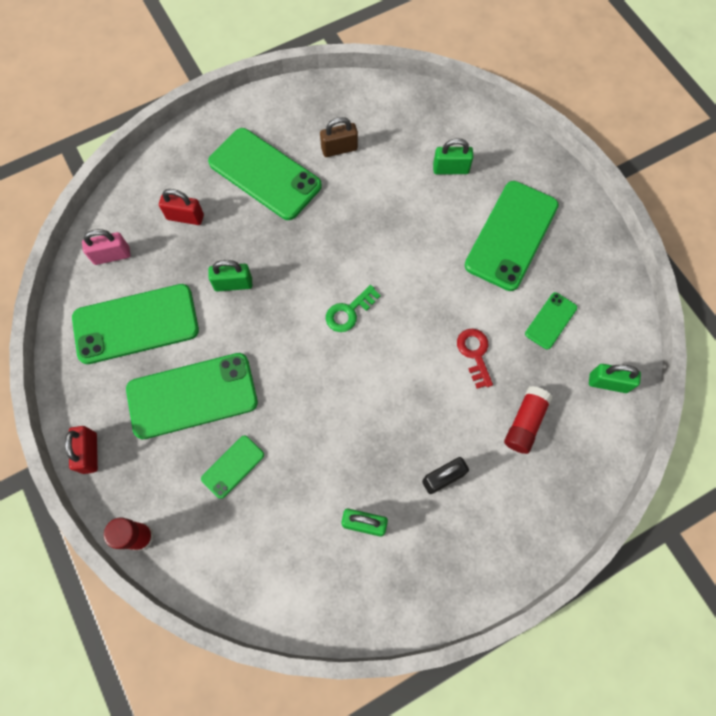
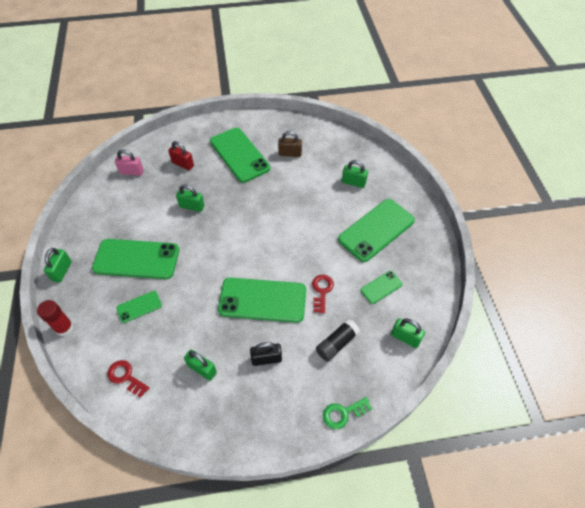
camera: 20 degrees right, 15 degrees down
red padlock [65,426,98,474] -> green padlock [44,248,72,282]
green phone [72,284,199,364] -> green phone moved to [218,278,306,323]
green key [326,285,381,332] -> green key moved to [323,397,372,429]
red glue stick [504,386,552,454] -> black glue stick [316,319,360,362]
none -> red key [107,360,149,398]

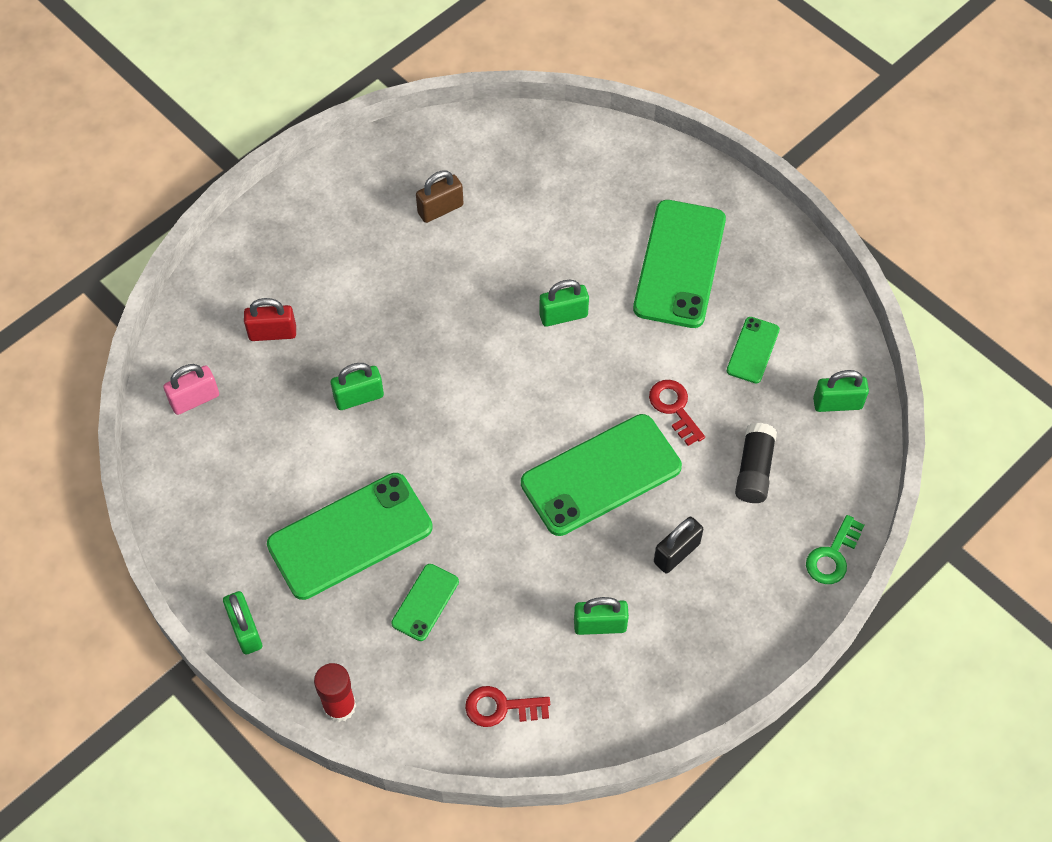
camera: 35 degrees left, 5 degrees up
green phone [210,128,270,183] -> none
green padlock [342,160,368,188] -> green padlock moved to [539,280,589,327]

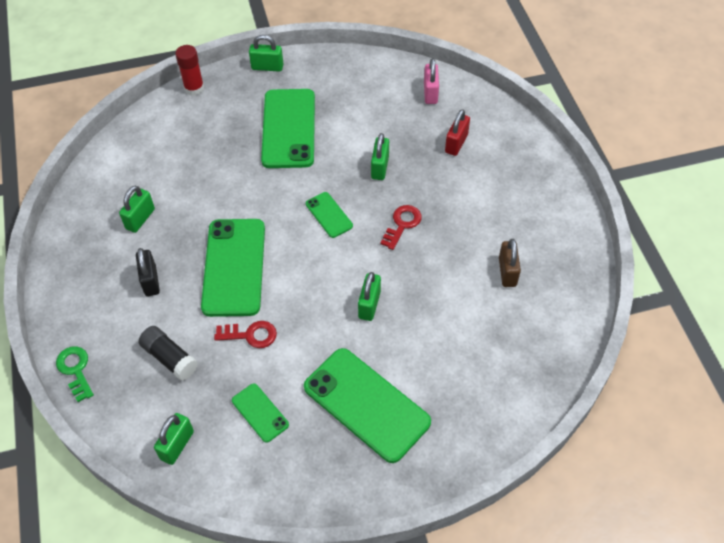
camera: 120 degrees right, 5 degrees down
green phone [391,564,459,641] -> green phone moved to [306,192,353,238]
red key [465,686,550,727] -> red key moved to [380,205,422,250]

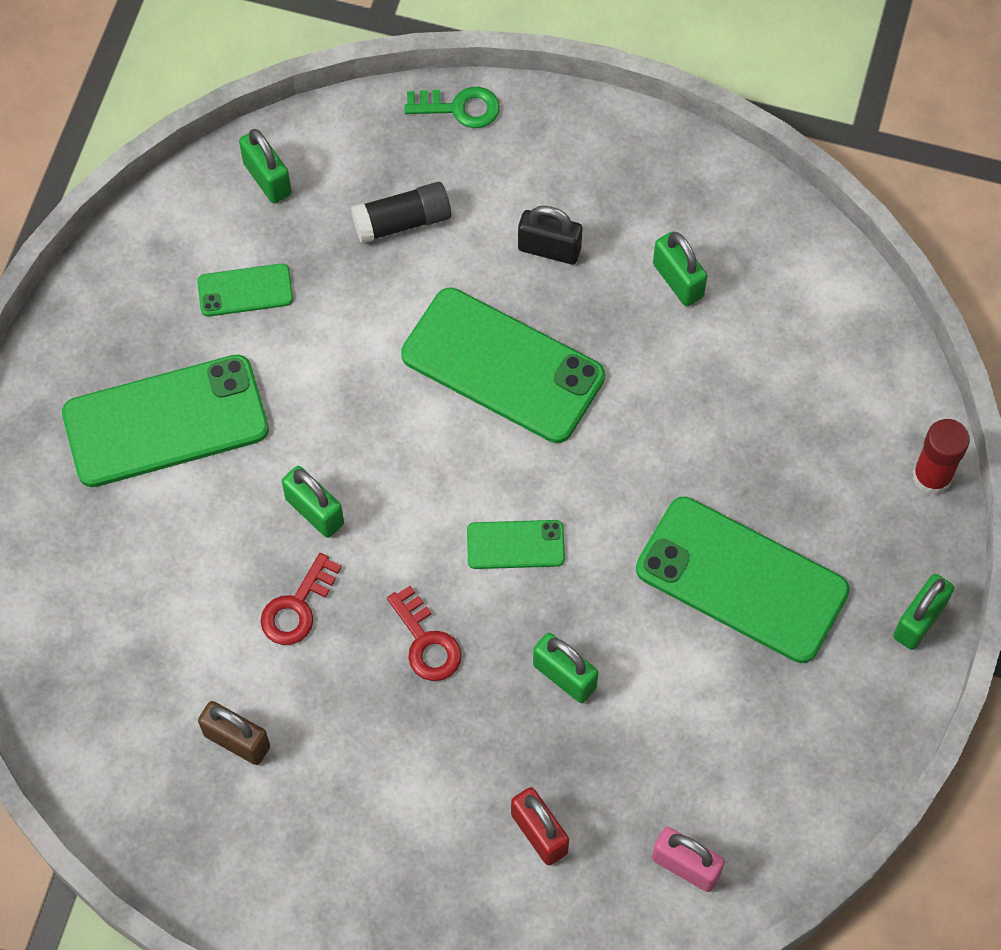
camera: 120 degrees right, 10 degrees up
red key [214,321,277,348] -> red key moved to [260,553,342,645]

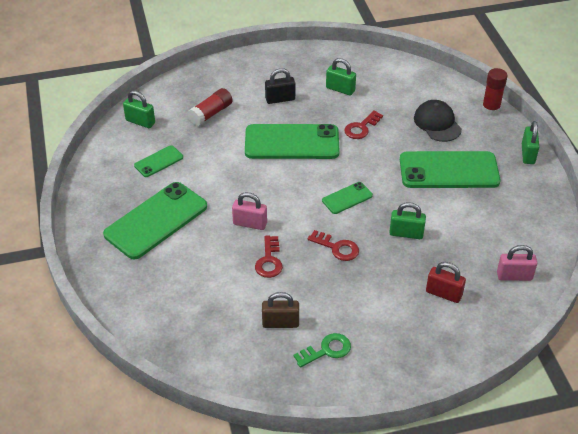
camera: 30 degrees left, 20 degrees down
green padlock [282,466,344,538] -> pink padlock [232,192,267,230]
black glue stick [351,182,451,244] -> red glue stick [188,88,233,126]
green key [404,87,500,128] -> green key moved to [294,333,351,368]
none -> red key [344,110,383,139]
none -> black cap [414,100,462,142]

